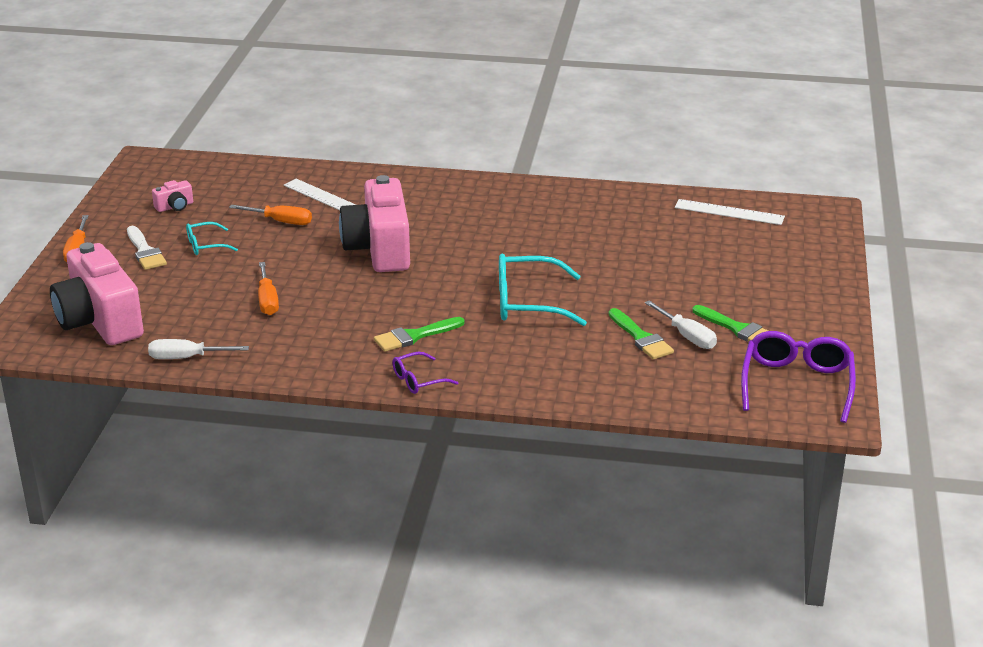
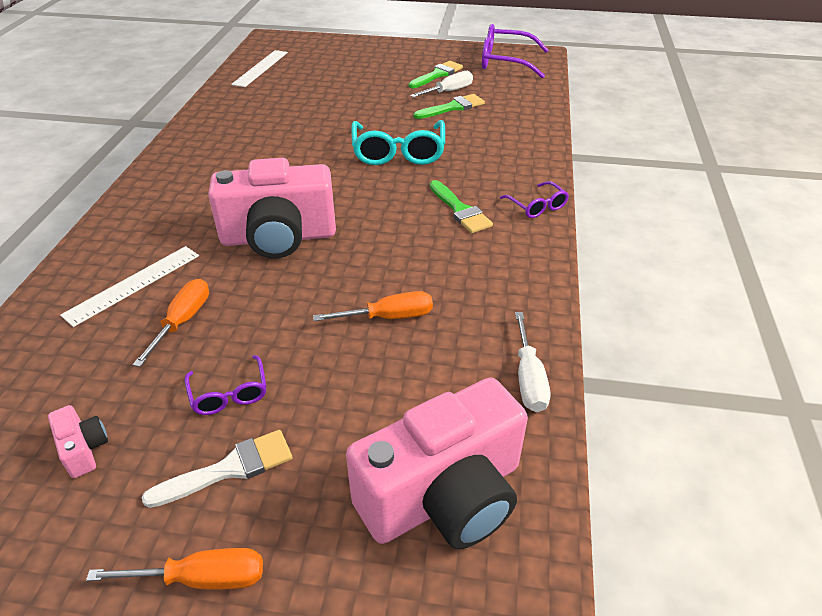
camera: 90 degrees left, 10 degrees up
turquoise glasses [186,222,238,255] -> purple glasses [185,355,266,415]

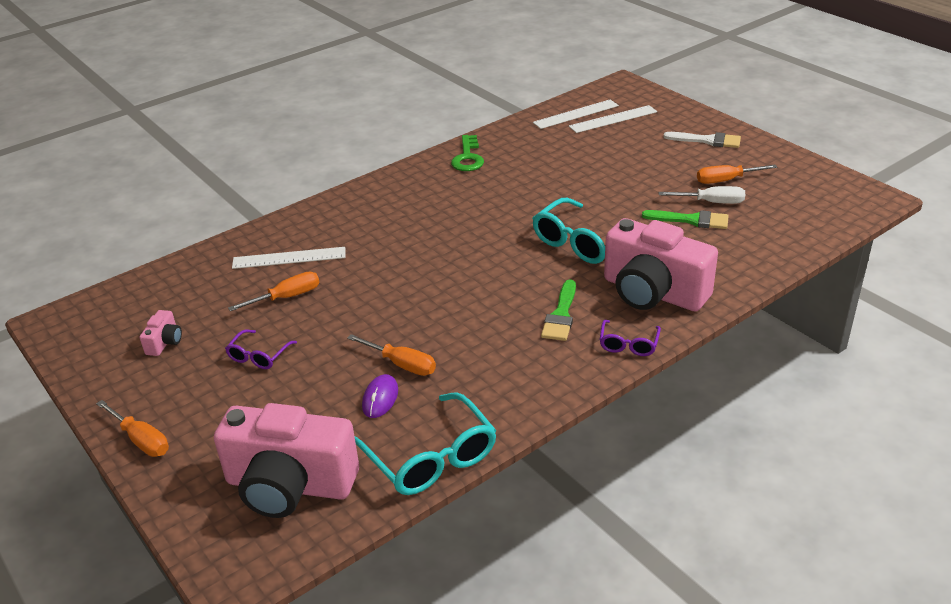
camera: 45 degrees right, 5 degrees down
white brush [141,430,292,508] -> white brush moved to [664,132,741,148]
pink camera [208,158,336,258] -> pink camera moved to [604,218,718,311]
green brush [409,61,463,88] -> orange screwdriver [697,165,777,184]
purple glasses [482,24,548,78] -> none
white screwdriver [515,312,550,412] -> turquoise glasses [355,392,497,495]
none -> purple mouse [362,374,398,418]
none -> green key [451,135,484,171]
none -> white ruler [569,105,657,133]

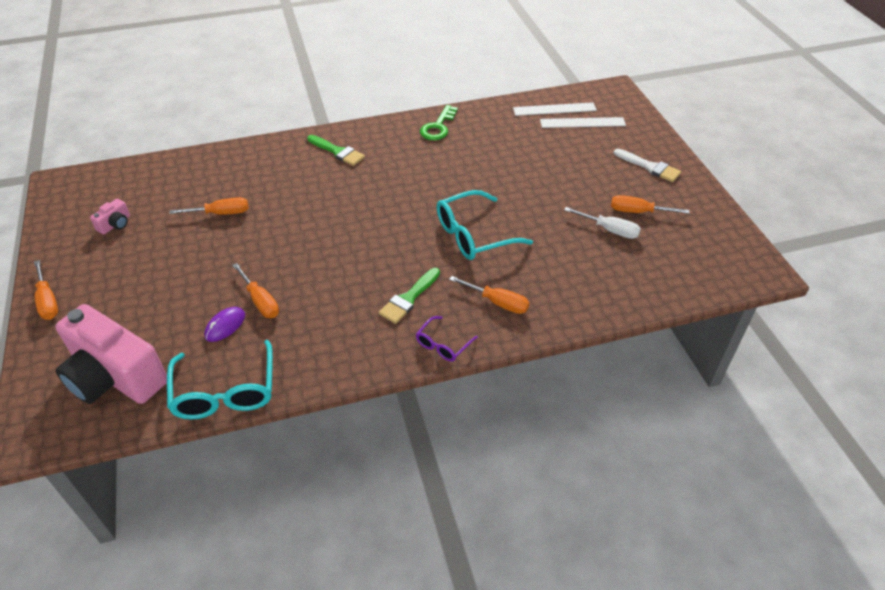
camera: 20 degrees right, 10 degrees up
purple glasses [225,330,297,369] -> none
white ruler [232,247,345,269] -> none
pink camera [604,218,718,311] -> orange screwdriver [449,276,529,314]
green brush [642,210,729,229] -> green brush moved to [307,135,365,166]

